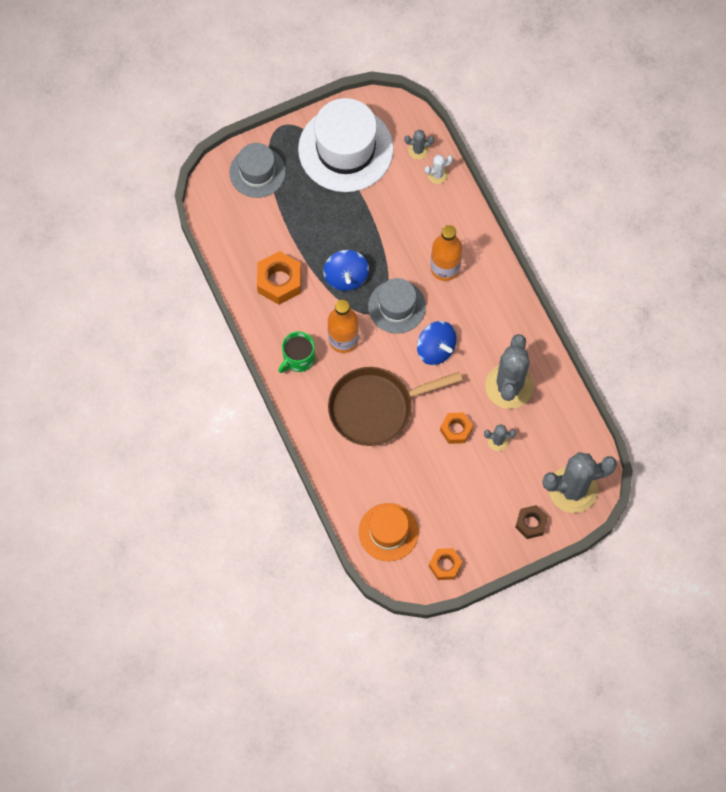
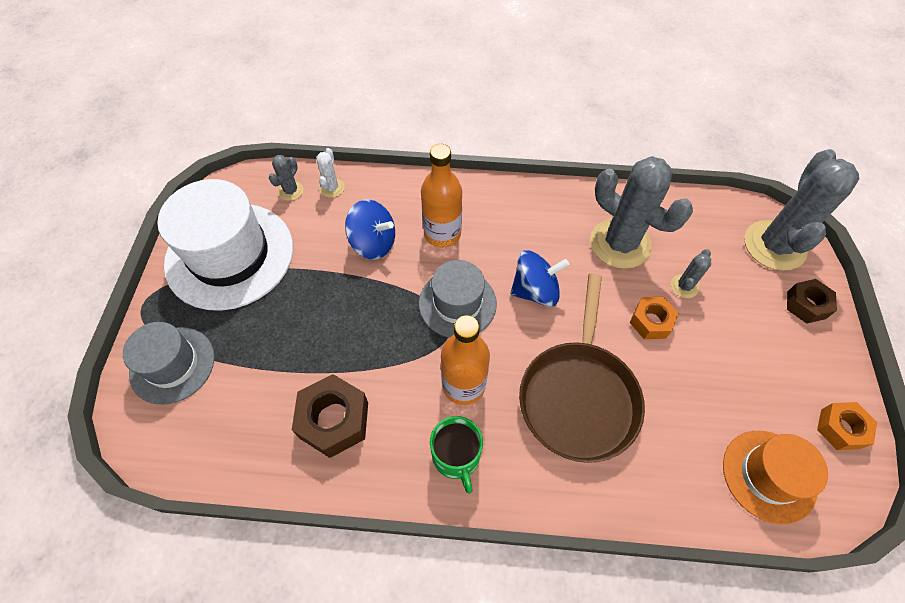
camera: 60 degrees left, 10 degrees down
orange nut [257,251,301,305] -> brown nut [292,374,368,458]
blue spinning top [323,250,369,291] -> blue spinning top moved to [345,199,395,260]

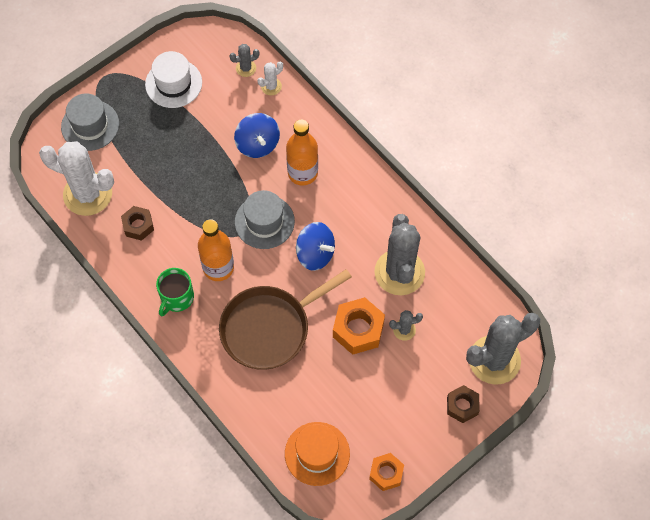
camera: 45 degrees right, 5 degrees up
white hat [157,179,293,311] -> white hat [145,51,202,108], size x0.59
brown nut [292,374,368,458] -> brown nut [121,206,154,241], size x0.64
orange nut [630,297,679,339] -> orange nut [333,297,385,355], size x1.57
none -> white cactus [39,141,114,216]

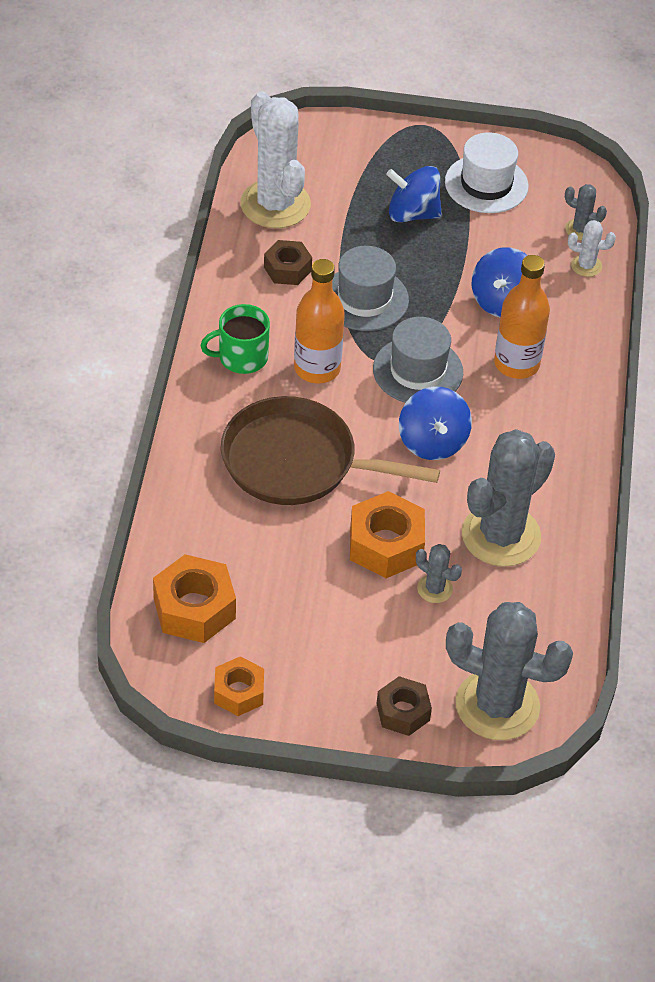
camera: 45 degrees right, 15 degrees down
grey hat [61,93,119,151] -> grey hat moved to [332,246,409,331]
orange hat [285,422,350,486] -> orange nut [153,554,236,643]
none -> blue spinning top [386,166,442,222]

